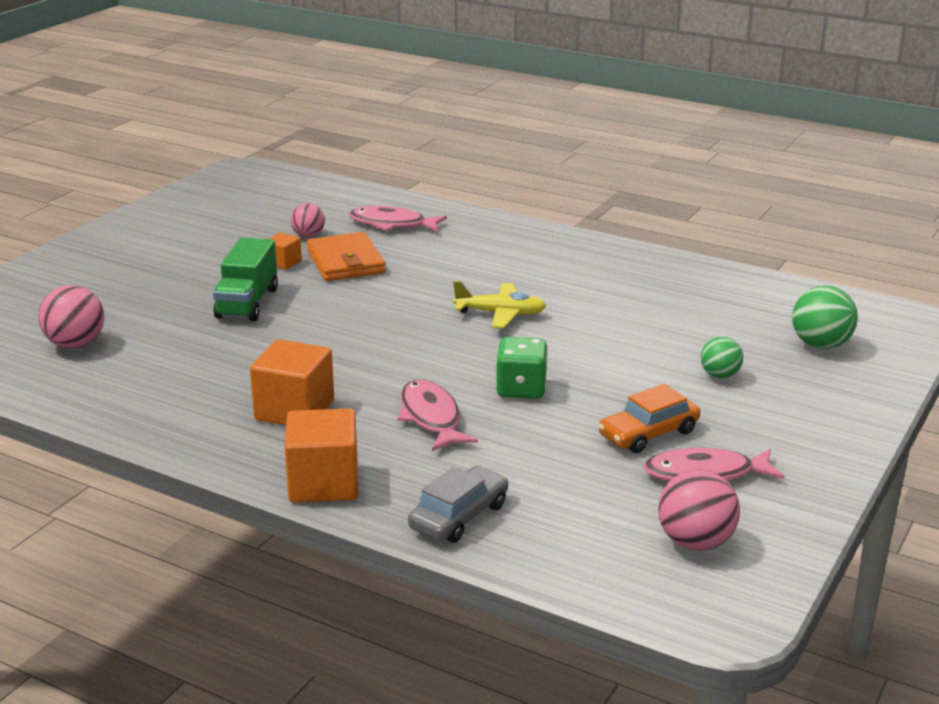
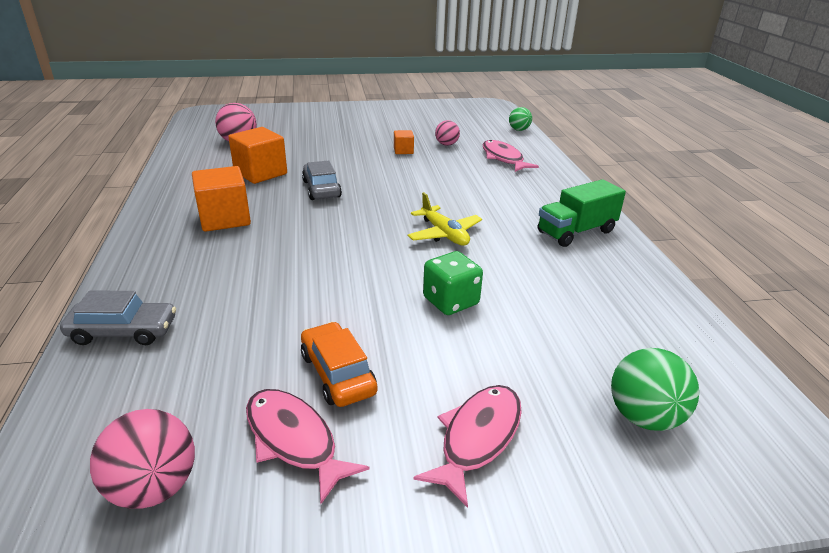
camera: 50 degrees right, 5 degrees up
green truck [213,237,278,321] -> green truck moved to [537,179,626,247]
orange cube [284,408,358,502] -> orange cube moved to [228,127,287,184]
orange wallet [307,232,386,281] -> none
pink fish [397,380,478,451] -> pink fish moved to [413,385,522,508]
green dice [496,337,548,399] -> green dice moved to [423,251,483,315]
orange car [598,384,700,453] -> orange car turned 45 degrees clockwise [301,322,377,407]
green ball [701,337,743,378] -> green ball moved to [509,107,532,131]
none -> grey car [302,160,342,200]

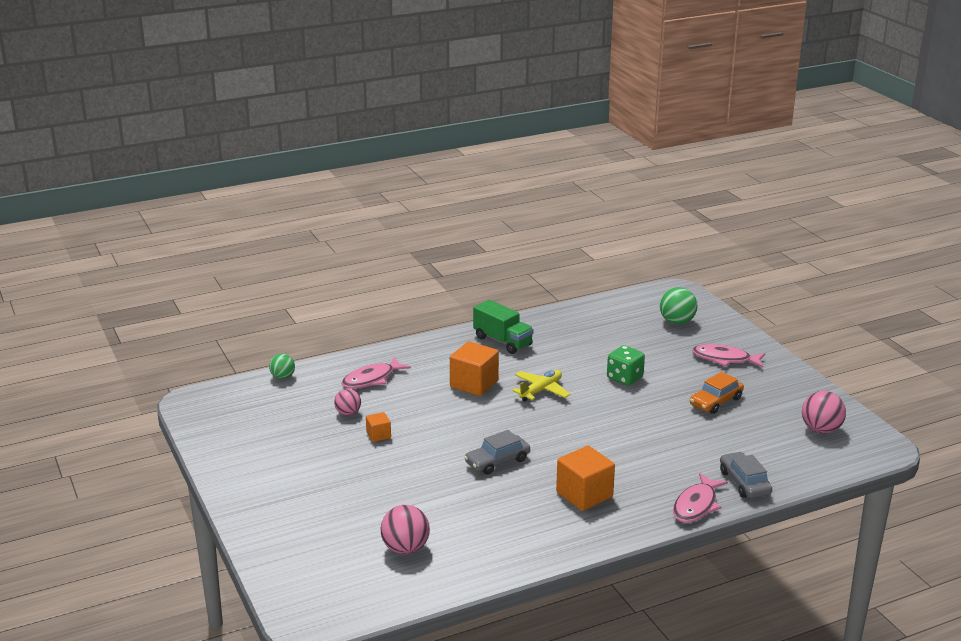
camera: 105 degrees left, 5 degrees down
orange cube [228,127,287,184] -> orange cube moved to [450,341,499,396]
pink fish [246,389,369,504] -> pink fish moved to [673,473,728,523]

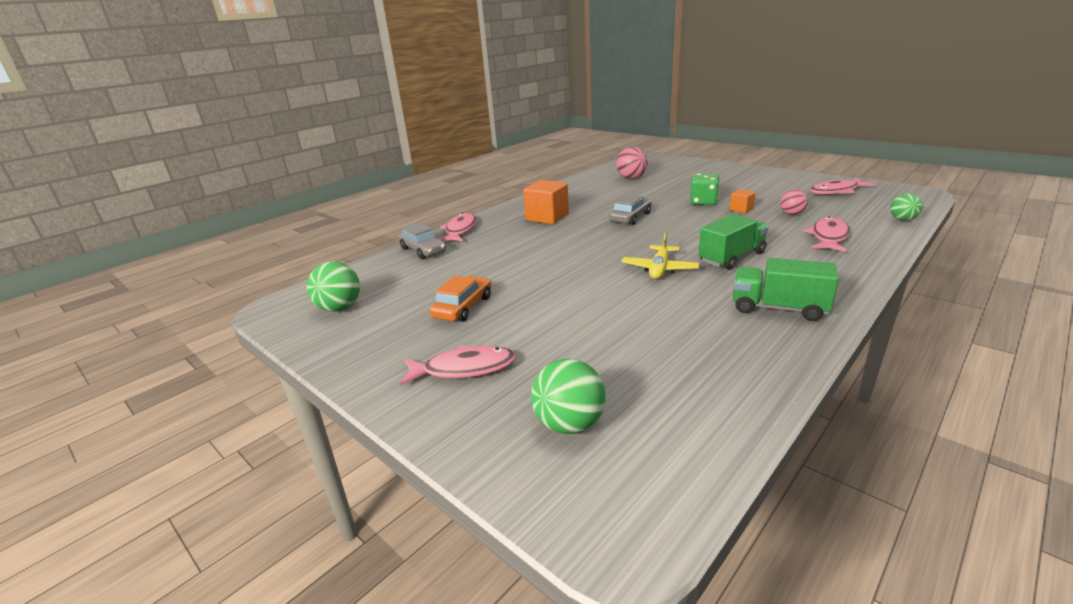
camera: 160 degrees right, 0 degrees up
orange cube [450,341,499,396] -> green truck [699,214,769,270]
green dice [607,345,645,386] -> green dice moved to [690,174,720,205]
pink ball [802,391,846,434] -> green ball [307,261,360,312]
none -> pink fish [810,178,875,195]

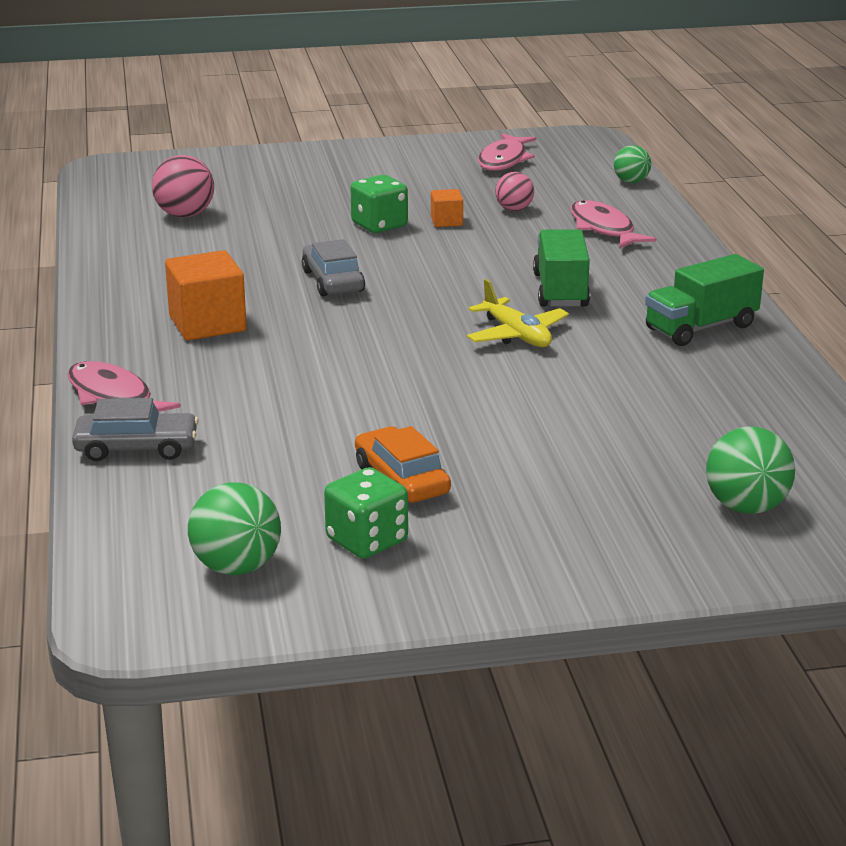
camera: 55 degrees left, 0 degrees up
pink fish [400,345,516,385] -> none
none -> green dice [324,467,408,559]

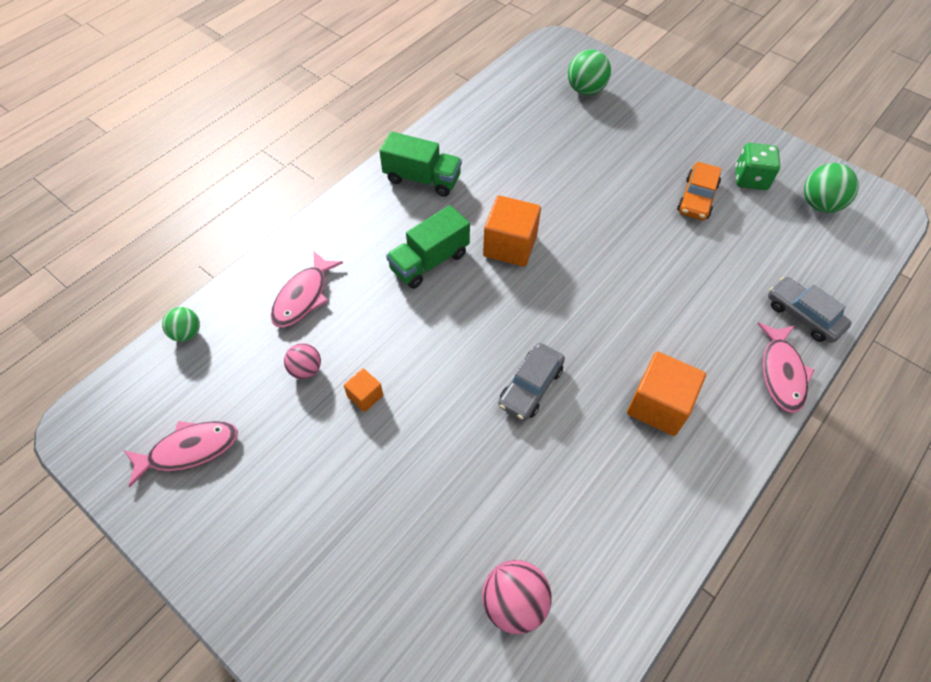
camera: 130 degrees left, 30 degrees up
green dice [351,175,408,233] -> none
yellow plane [467,279,569,347] -> orange cube [483,195,541,267]

